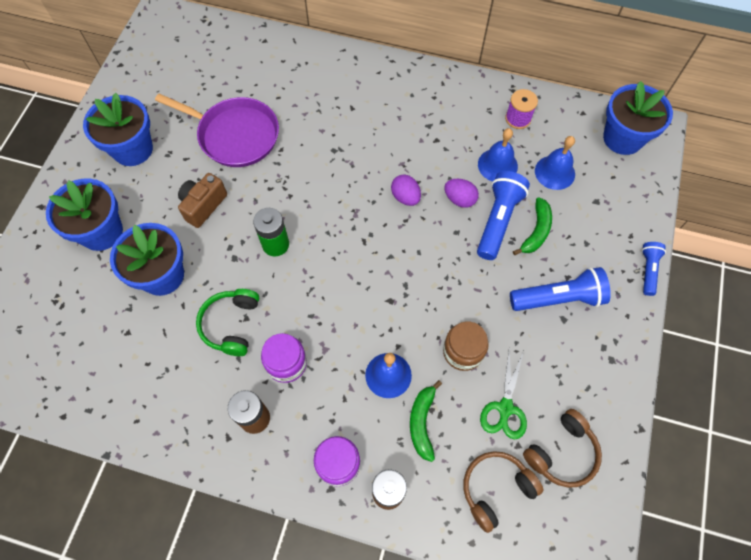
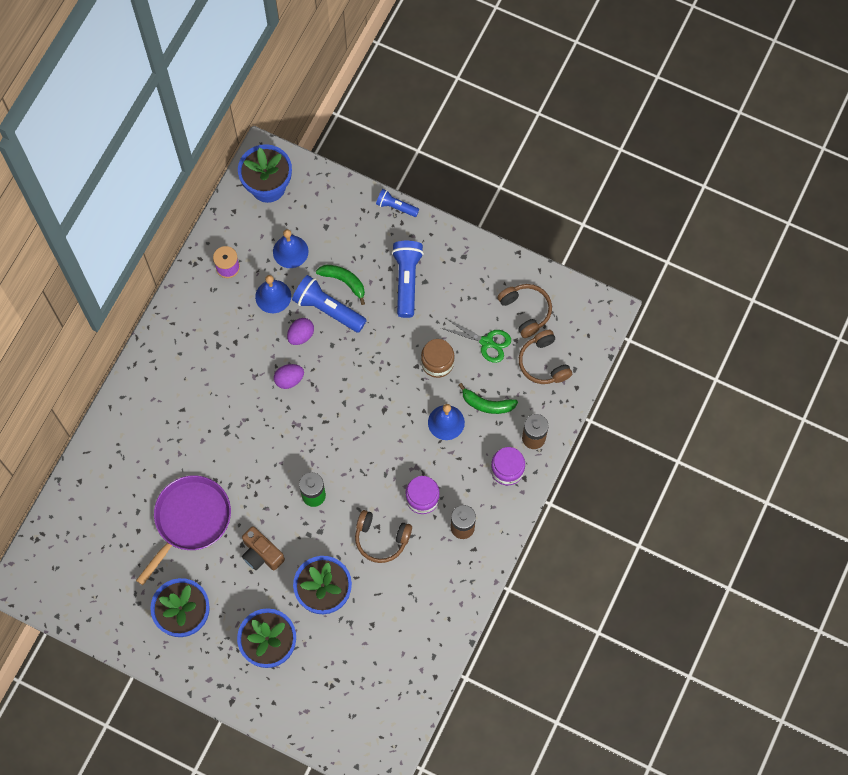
camera: 80 degrees left, 5 degrees up
green headphones [196,289,259,356] -> brown headphones [355,510,412,563]

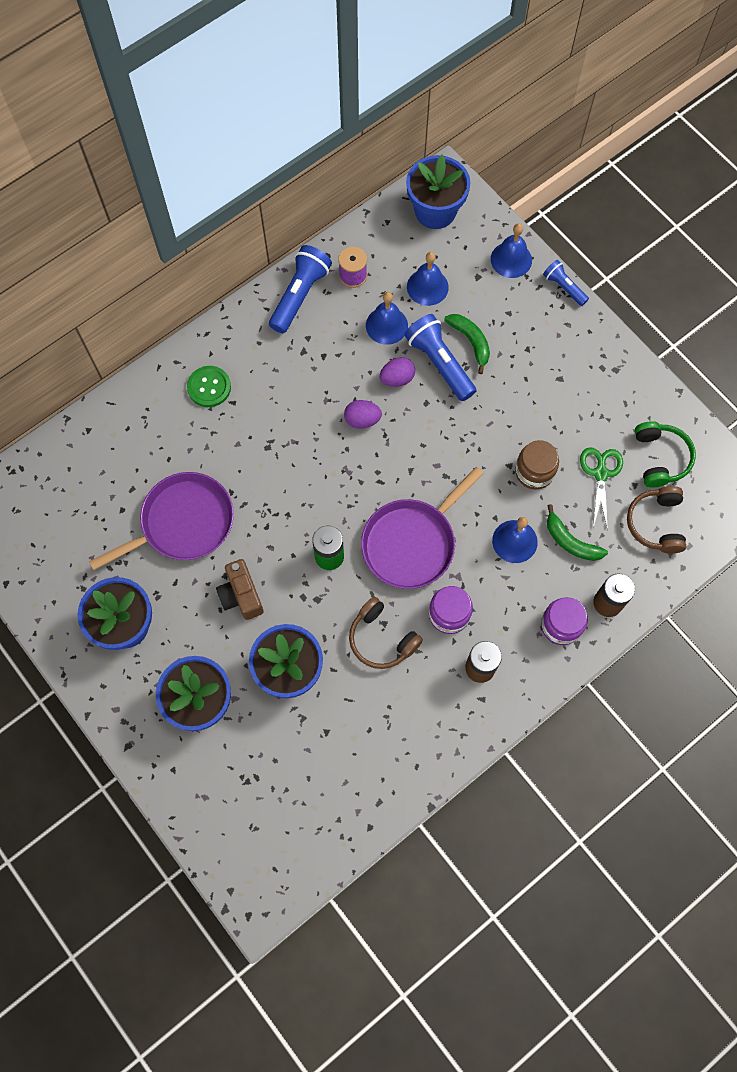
camera: 25 degrees right, 0 degrees up
blue flashlight [392,241,424,318] -> blue flashlight moved to [269,245,332,333]
green scissors [441,318,511,363] -> green scissors turned 135 degrees counterclockwise [580,447,623,530]
brown headphones [498,284,552,338] -> green headphones [635,421,696,488]
none -> green button [187,366,231,407]
none -> purple pan [361,467,484,589]
none -> blue bell [491,223,532,278]

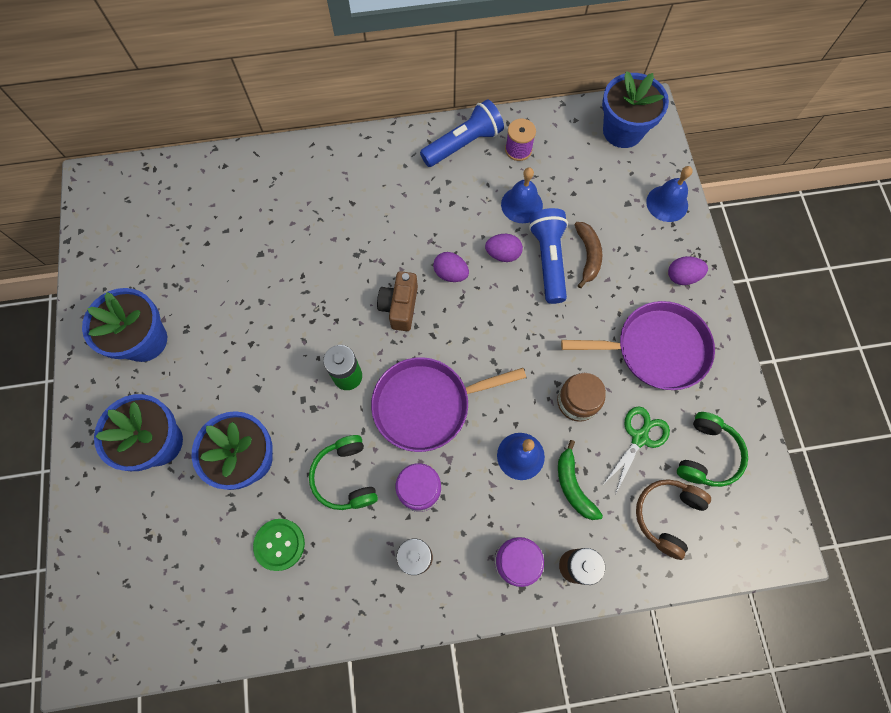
camera: 30 degrees right, 0 degrees up
purple pan [89,472,234,570] -> purple pan moved to [561,301,715,390]
green button [187,366,231,407] -> green button moved to [253,519,305,571]
brown camera [216,559,264,620] -> brown camera moved to [377,271,418,331]
brown headphones [349,597,423,669] -> green headphones [309,435,378,510]
blue bell [407,252,449,306] -> none
green banana [444,314,490,374] -> brown banana [574,222,602,288]
blue flashlight [543,260,589,306] -> none
none -> purple egg [668,256,708,285]

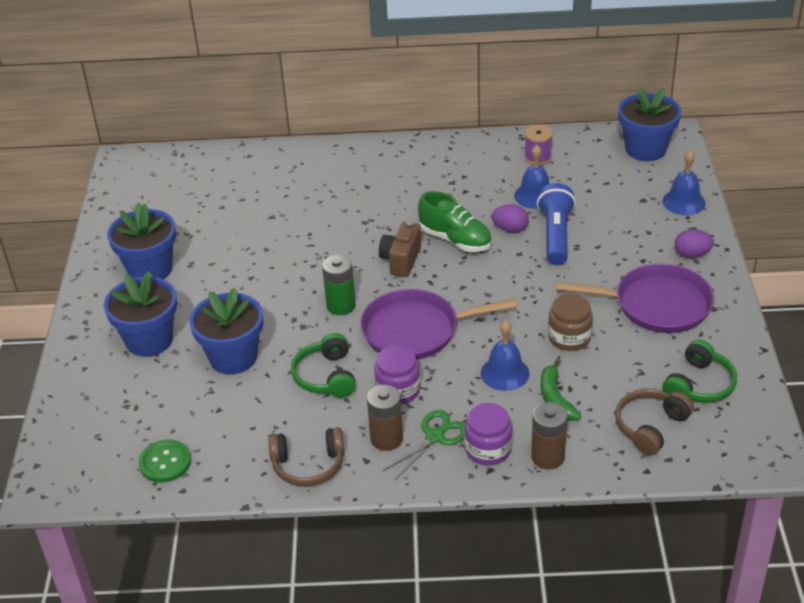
camera: 10 degrees right, 30 degrees down
green button [253,519,305,571] -> green button moved to [138,440,191,483]
blue flashlight [420,99,504,167] -> none
purple egg [433,252,469,282] -> green shoe [418,191,492,252]
brown banana [574,222,602,288] -> none
green scissors [602,406,670,495] -> green scissors moved to [382,410,465,480]
none -> brown headphones [269,427,344,486]

